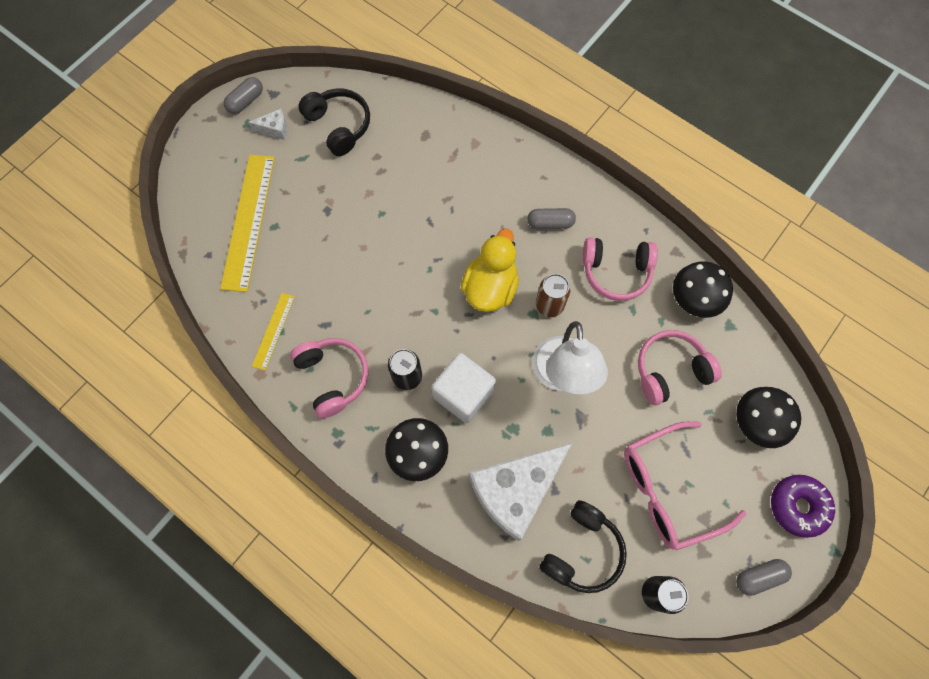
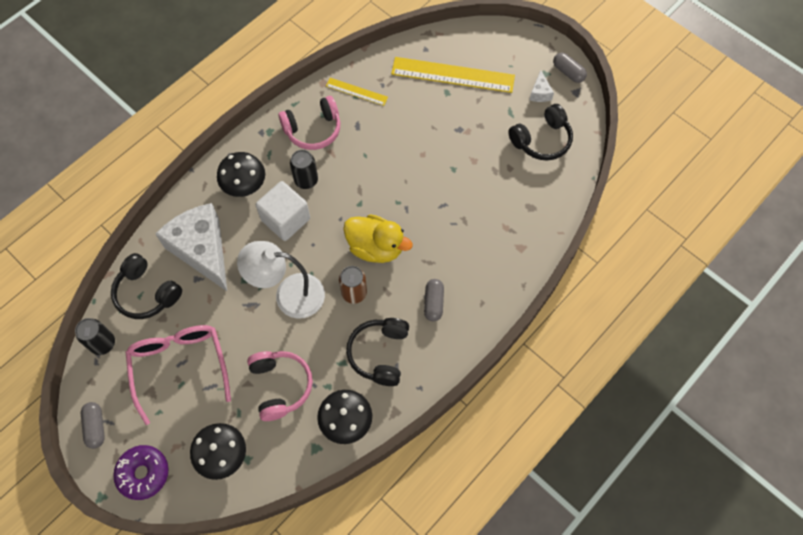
camera: 95 degrees right, 5 degrees down
pink headphones [582,237,658,301] -> black headphones [346,318,409,386]

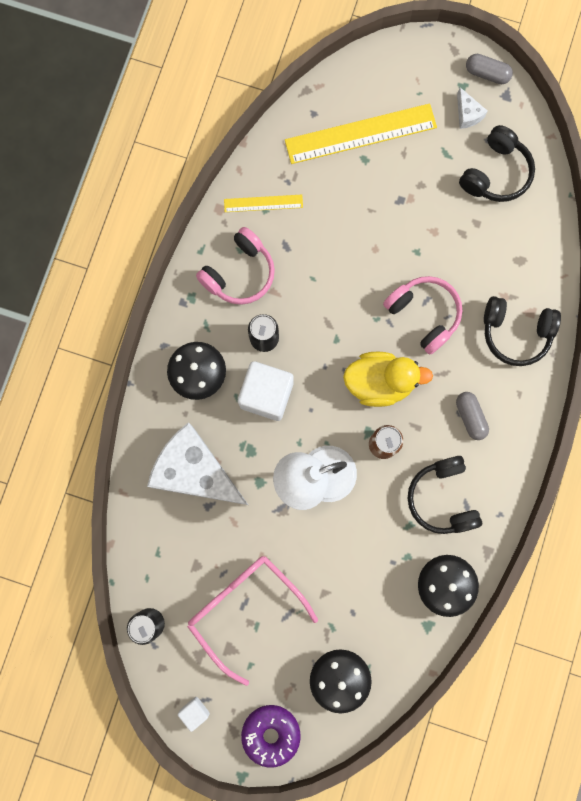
camera: 25 degrees left, 15 degrees up
grey capsule [81,402,105,449] -> white cube [178,697,210,732]
black headphones [111,253,182,319] -> black headphones moved to [484,296,561,366]
pink headphones [247,351,313,421] -> pink headphones moved to [383,276,462,355]

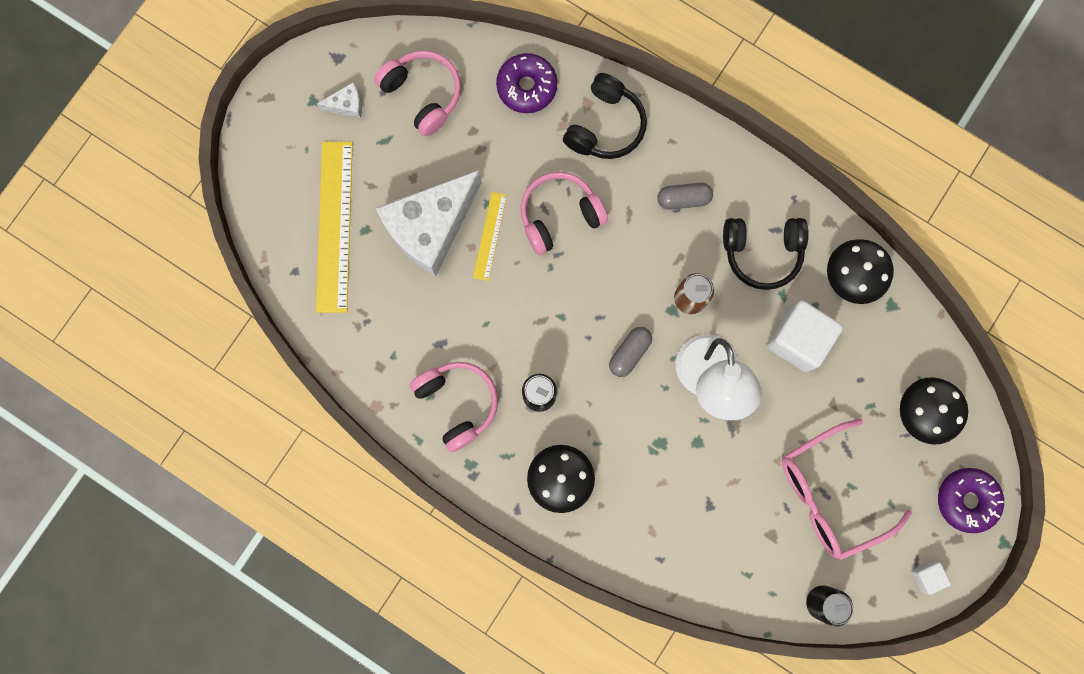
camera: 75 degrees left, 0 degrees up
white cheese [147,422,248,505] -> white cheese moved to [376,170,482,276]
yellow ruler [224,195,303,212] -> yellow ruler moved to [473,192,507,281]
white cube [238,361,294,421] -> white cube moved to [767,300,843,372]
yellow duck [343,352,433,407] -> none
black headphones [459,125,535,202] -> pink headphones [374,50,461,136]
grey capsule [466,54,513,84] -> grey capsule moved to [609,327,652,377]
none -> purple donut [496,53,557,113]

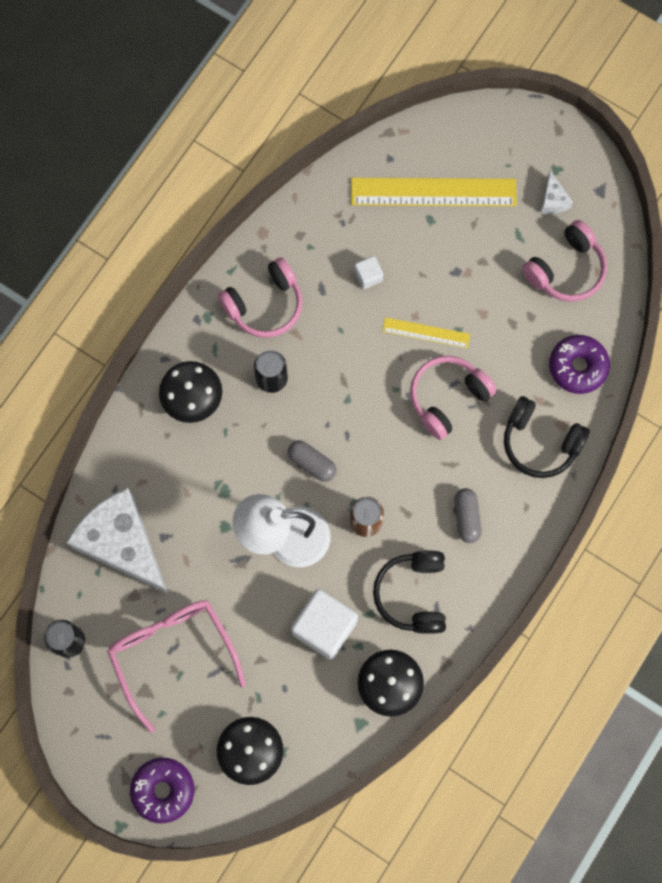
camera: 90 degrees right, 5 degrees down
white cheese [376,170,482,276] -> white cheese moved to [66,488,168,594]
pink headphones [520,172,608,255] -> pink headphones turned 105 degrees counterclockwise [410,356,497,440]
white cube [911,561,951,595] -> white cube moved to [354,256,383,289]

